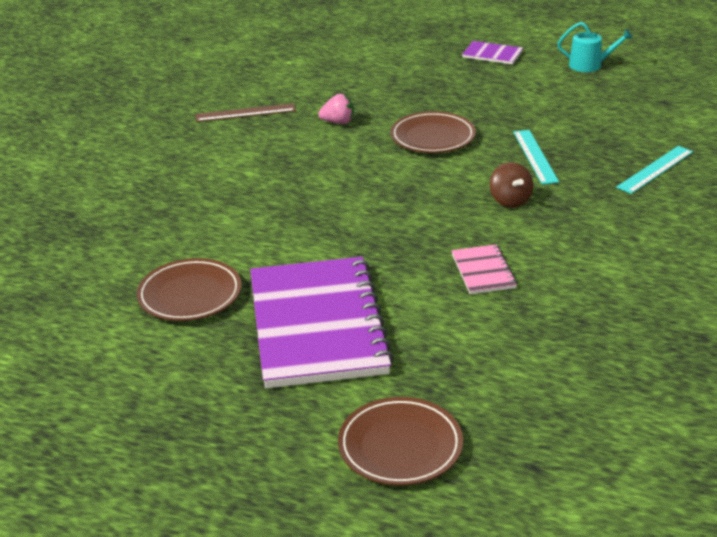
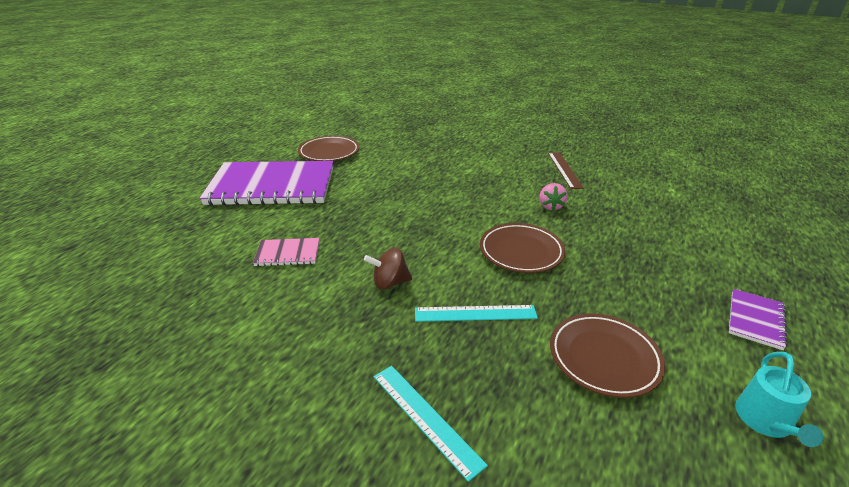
camera: 95 degrees right, 0 degrees up
brown plate [338,397,463,486] -> brown plate moved to [550,313,666,398]

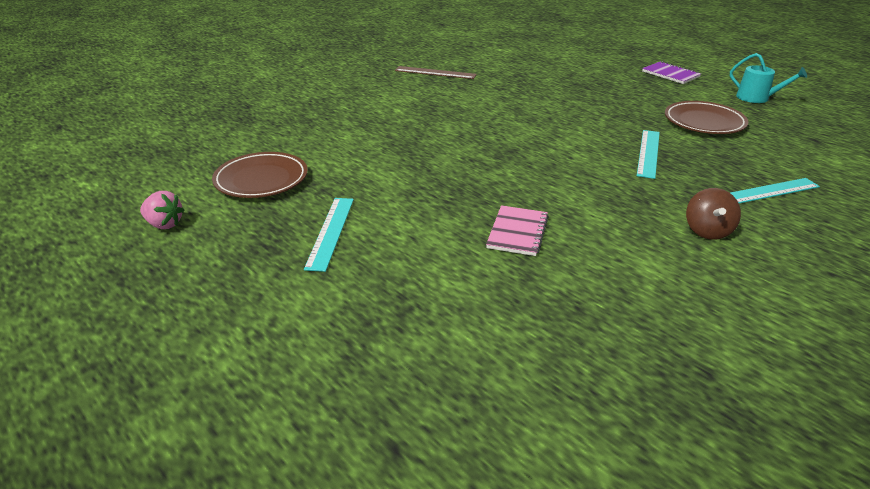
camera: 70 degrees left, 0 degrees up
purple notebook [200,161,333,206] -> turquoise ruler [304,198,354,272]
brown spinning top [364,248,412,290] -> brown spinning top moved to [686,188,741,240]
brown plate [480,223,566,273] -> none
pink strawberry [539,183,568,211] -> pink strawberry moved to [140,191,185,229]

